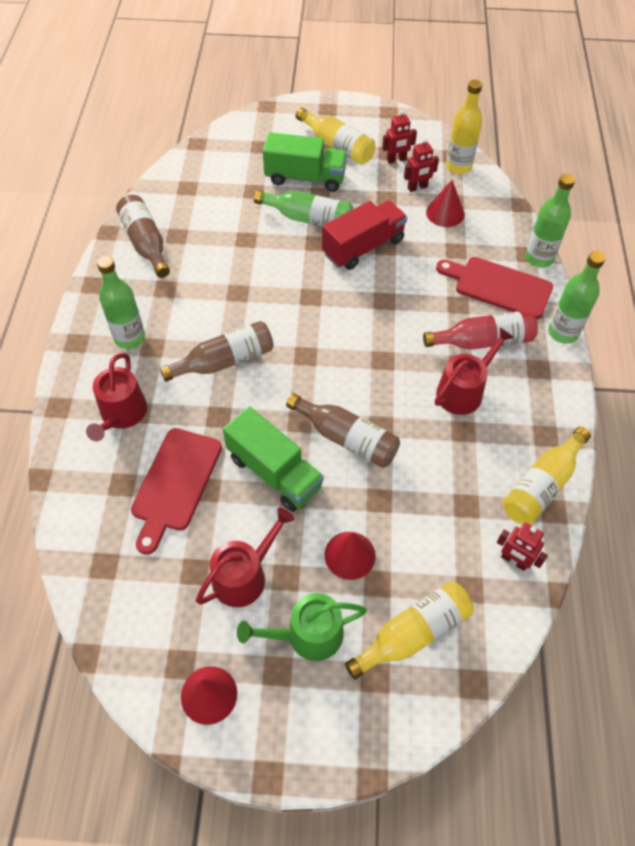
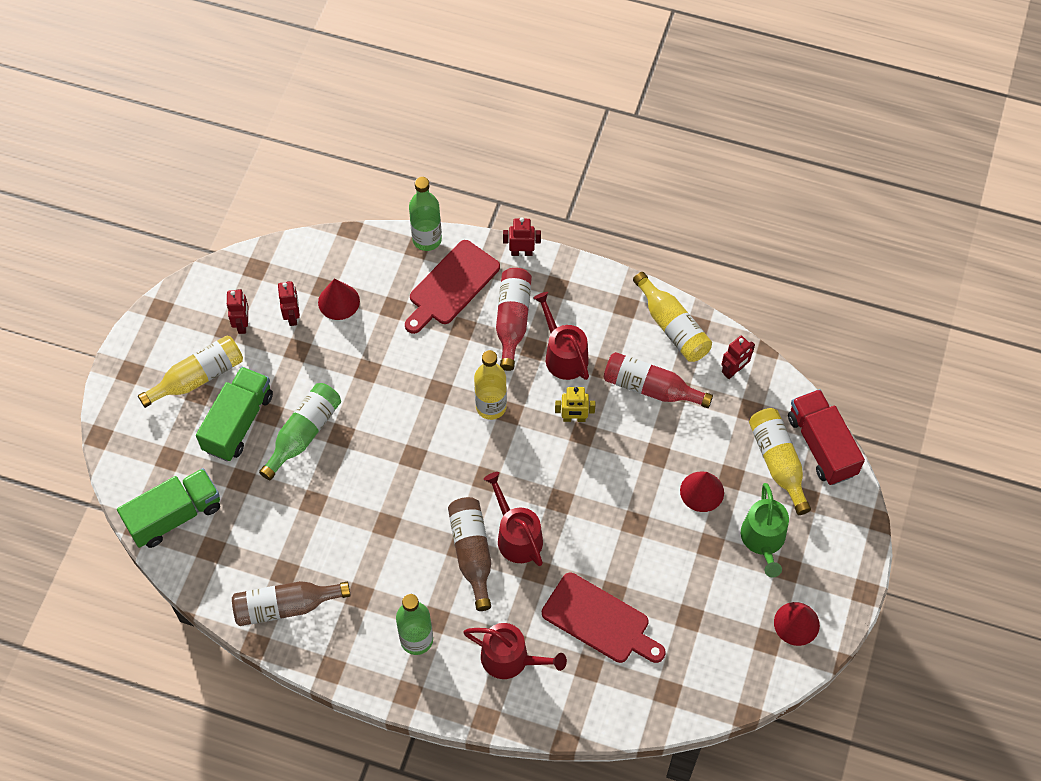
camera: 75 degrees left, 5 degrees up
red watering can [196,507,294,607] -> red watering can moved to [484,472,543,566]
green truck [223,406,324,512] -> green truck moved to [117,468,220,548]
brown bottle [286,393,400,468] -> none
red truck [322,200,407,270] -> red truck moved to [788,389,865,485]
yellow bottle [446,80,482,174] -> yellow bottle moved to [474,350,507,420]
green bottle [548,251,606,344] -> red robot [503,217,541,256]
none -> yellow robot [555,387,595,422]
none -> red bottle [604,352,713,408]

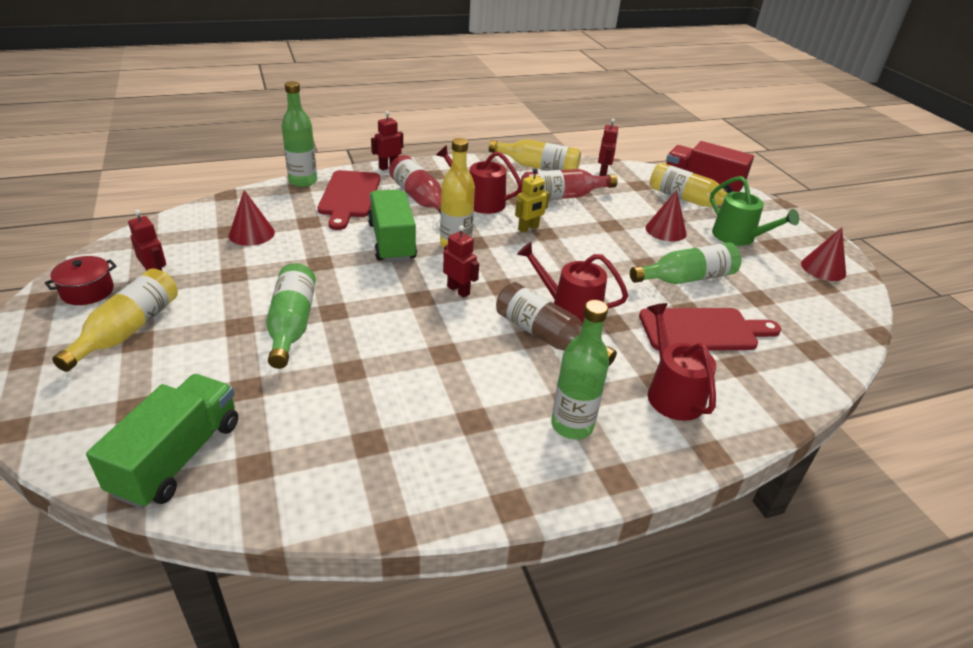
camera: 40 degrees left, 25 degrees down
green truck [196,367,273,461] -> green truck moved to [368,189,417,263]
brown bottle [232,581,351,626] -> none
red robot [278,281,300,326] -> red robot moved to [443,225,479,298]
red watering can [463,623,567,679] -> red watering can turned 90 degrees counterclockwise [647,303,716,421]
none -> red pot [45,256,117,305]
none -> green bottle [630,242,742,284]

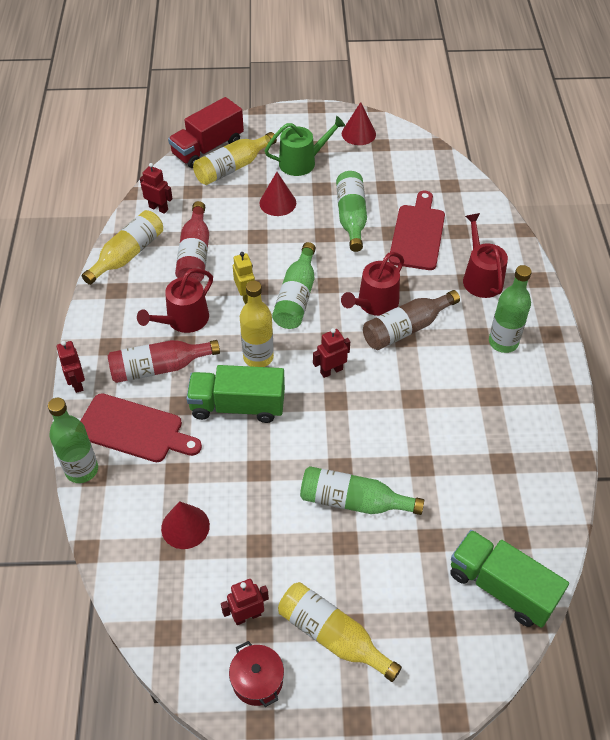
camera: 70 degrees left, 15 degrees up
red watering can [647,303,716,421] -> red watering can turned 75 degrees clockwise [463,213,508,298]
none -> green bottle [272,242,316,329]

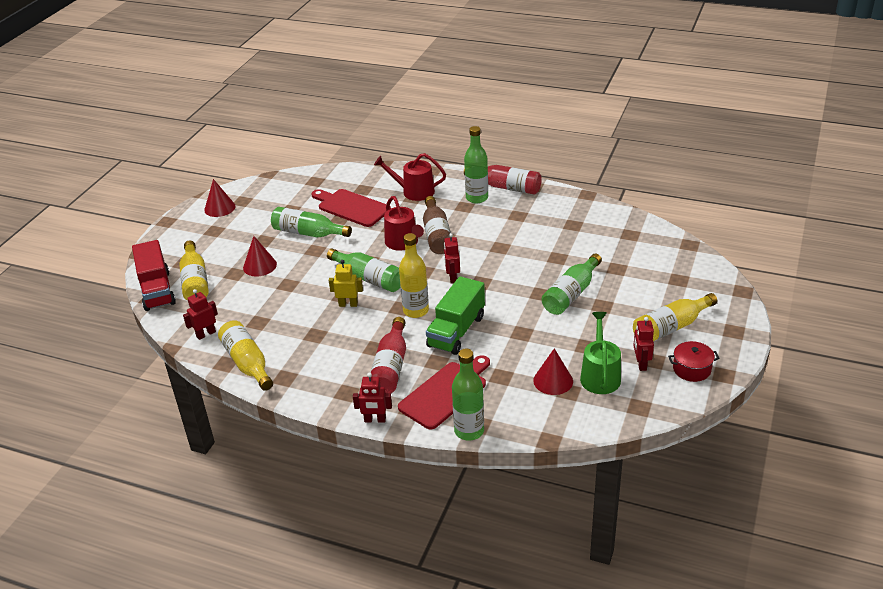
camera: 65 degrees left, 15 degrees down
red watering can [137,268,213,333] -> none
red bottle [175,201,209,282] -> red bottle moved to [464,165,542,195]
green watering can [265,116,345,176] -> green watering can moved to [580,312,621,394]
green truck [450,530,569,628] -> none

